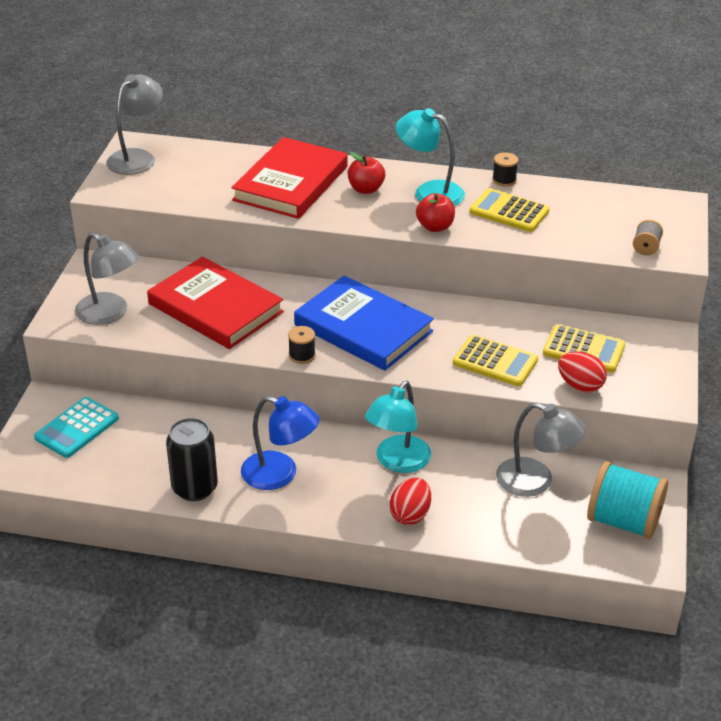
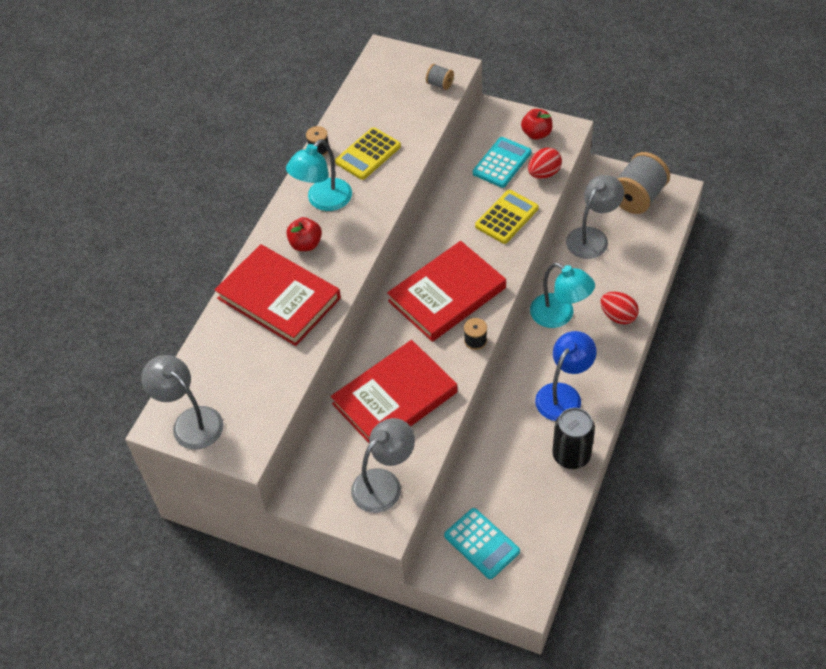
camera: 75 degrees left, 15 degrees up
blue book [294,276,434,371] -> red book [387,241,506,342]
red apple [416,193,455,232] -> red apple moved to [521,109,553,140]
yellow calculator [543,324,625,373] -> turquoise calculator [473,137,532,188]
turquoise spool [587,461,668,539] -> grey spool [617,152,670,214]

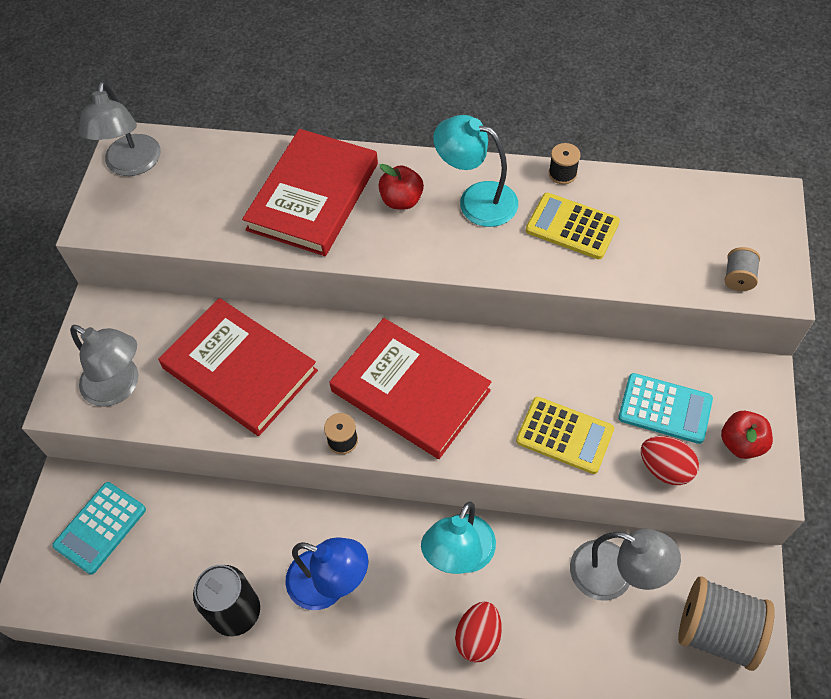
camera: 75 degrees right, 5 degrees up
grey lamp [141,355,224,449] -> grey lamp turned 150 degrees clockwise [79,81,161,176]

